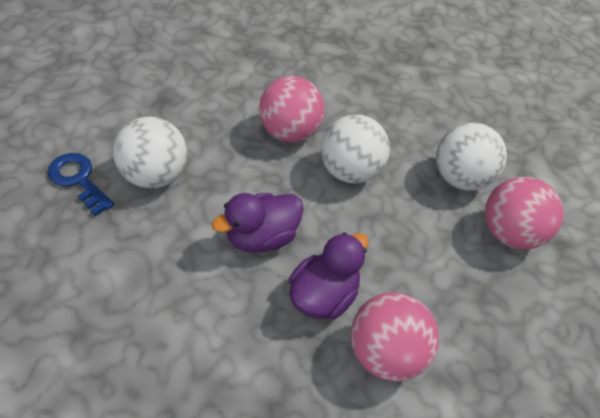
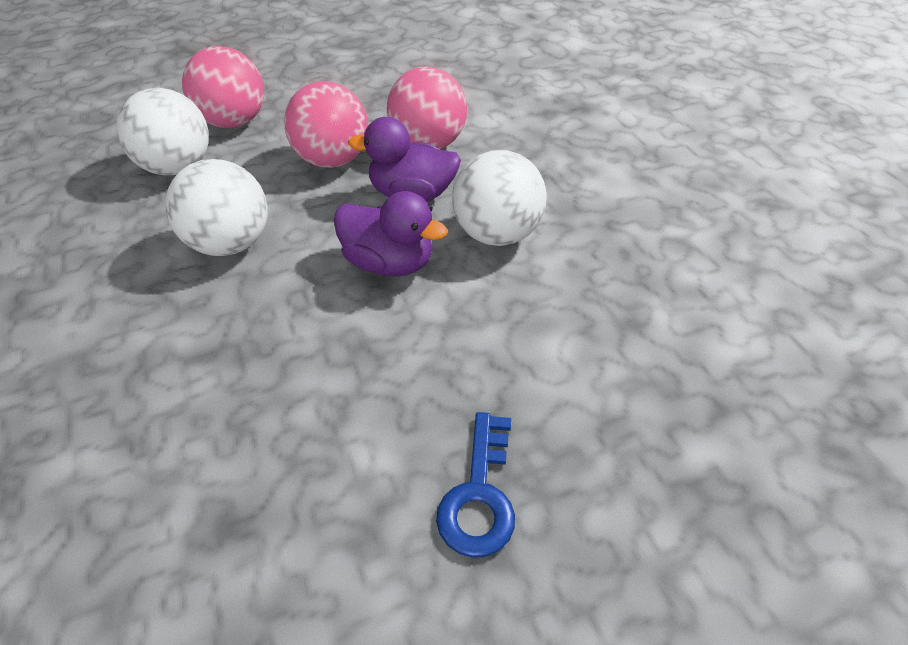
camera: 120 degrees left, 5 degrees down
white ball [113,116,187,188] -> white ball moved to [452,150,547,246]
pink ball [259,76,325,142] -> pink ball moved to [284,81,368,168]

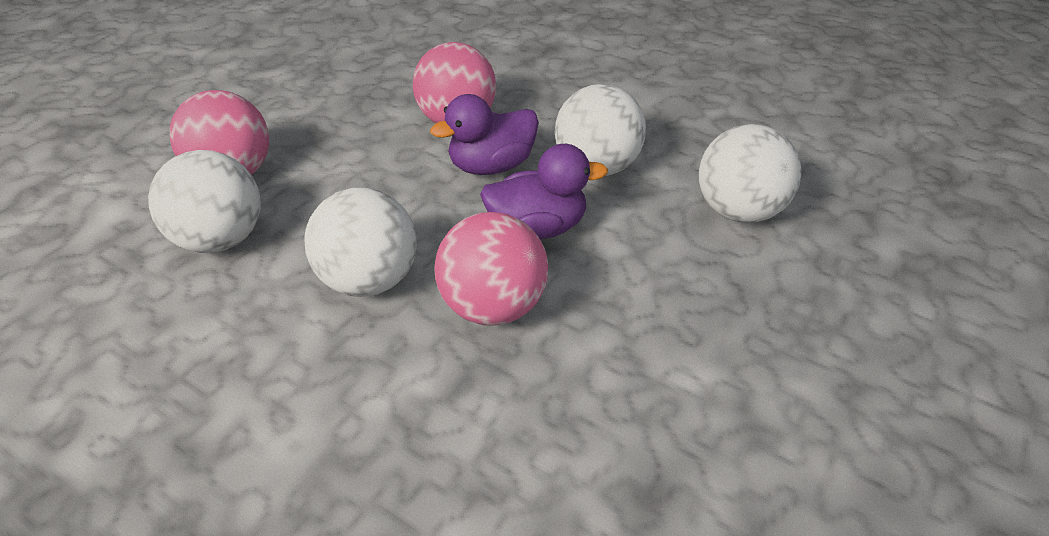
camera: 35 degrees left, 5 degrees down
pink ball [284,81,368,168] -> pink ball moved to [434,212,548,326]
blue key [436,412,515,558] -> none
none -> white ball [699,124,801,223]

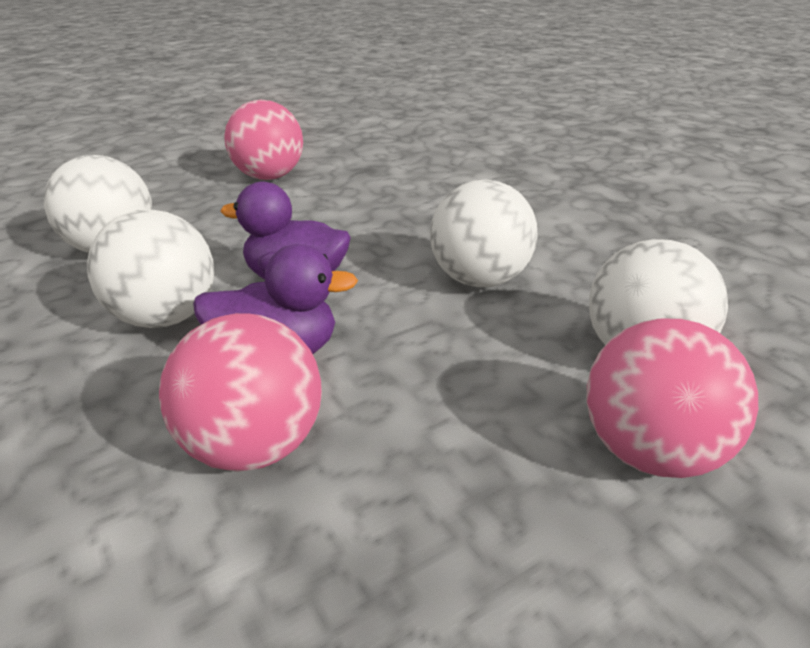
camera: 155 degrees left, 10 degrees down
pink ball [434,212,548,326] -> pink ball moved to [224,100,303,180]

